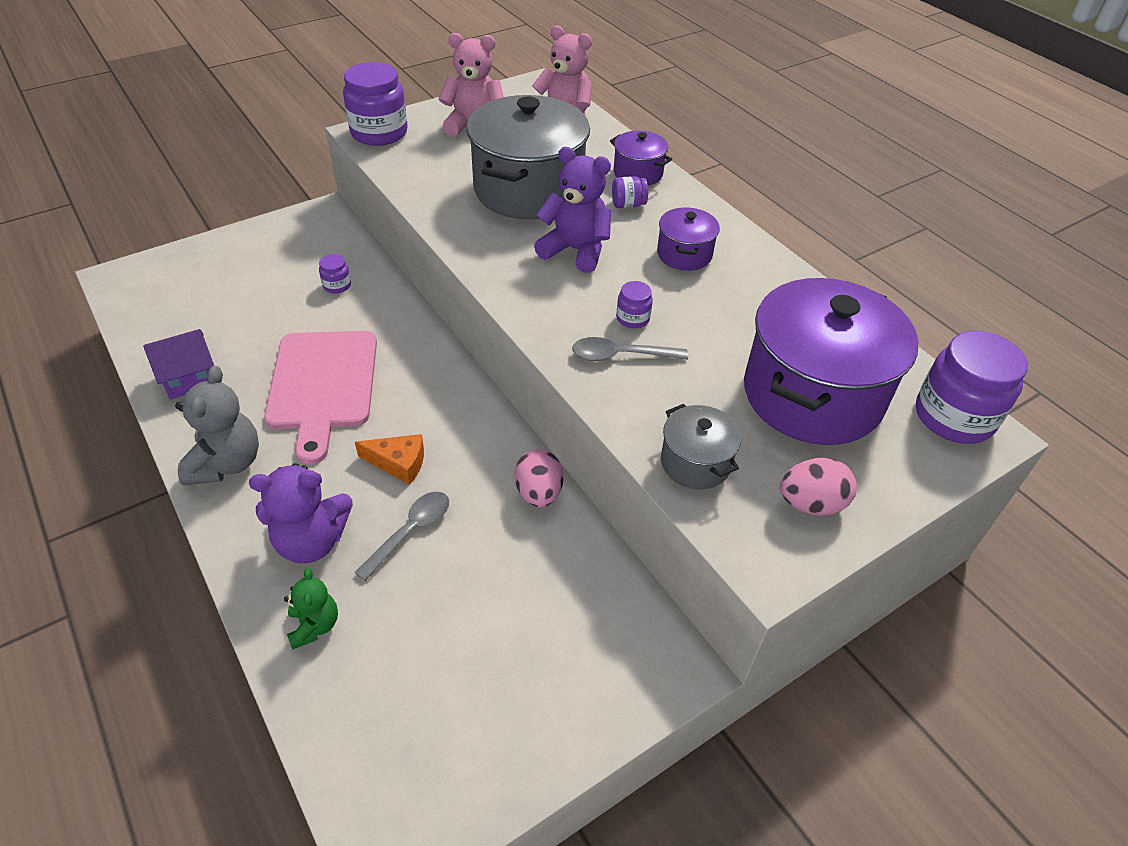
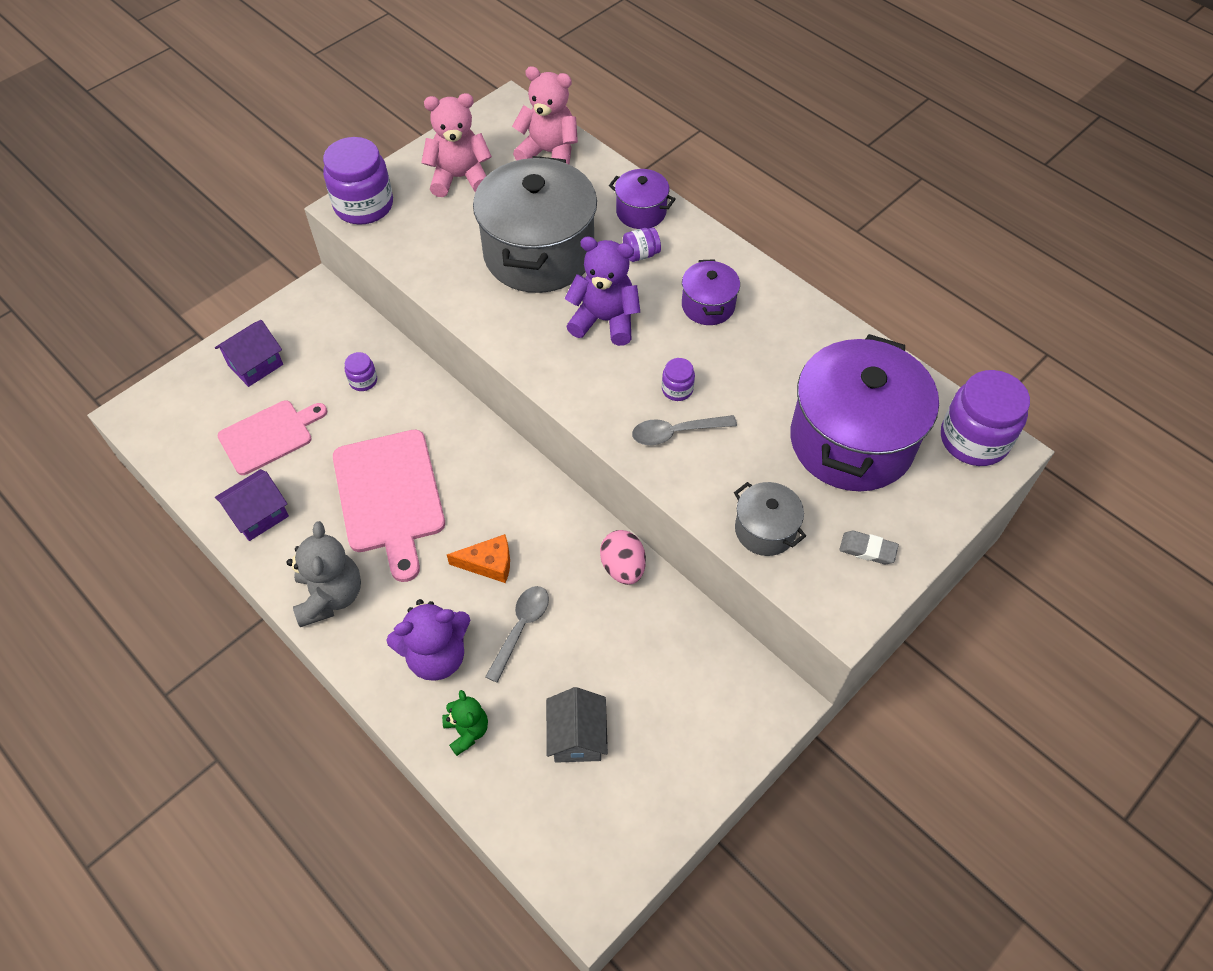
camera: 10 degrees left, 10 degrees up
pink egg [780,458,857,516] -> grey eraser [839,531,899,564]
none -> purple house [215,320,283,387]
none -> pink cutting board [218,400,327,475]
none -> grey house [546,687,608,763]

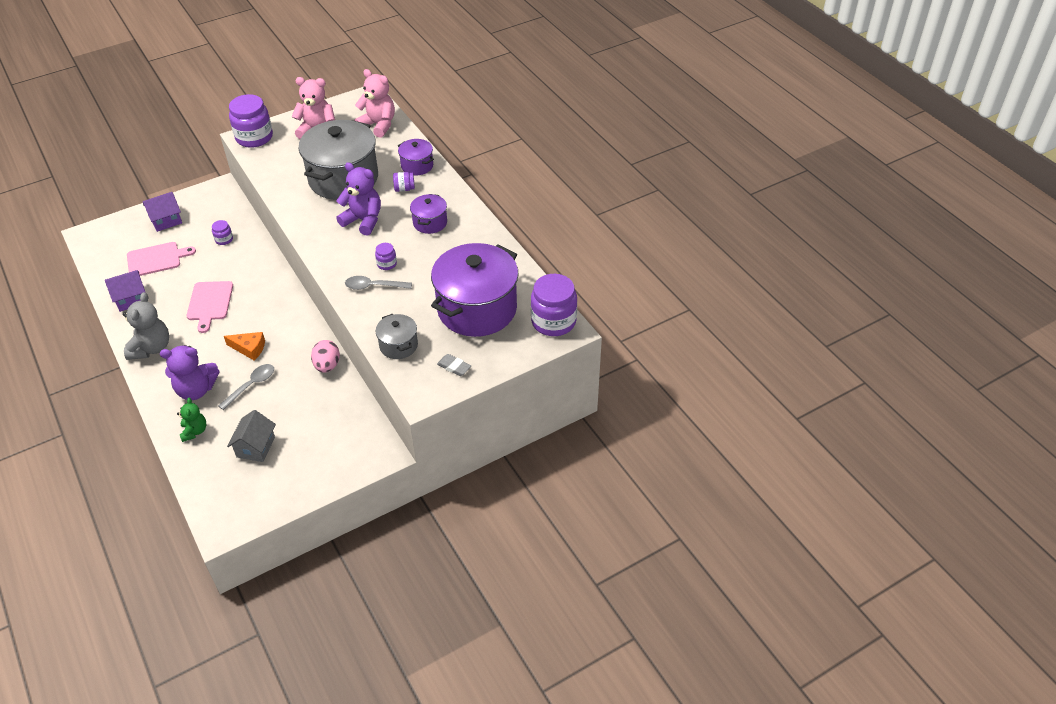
camera: 15 degrees right, 10 degrees down
pink cutting board [333,430,445,582] -> pink cutting board [187,281,233,333], size x0.66

